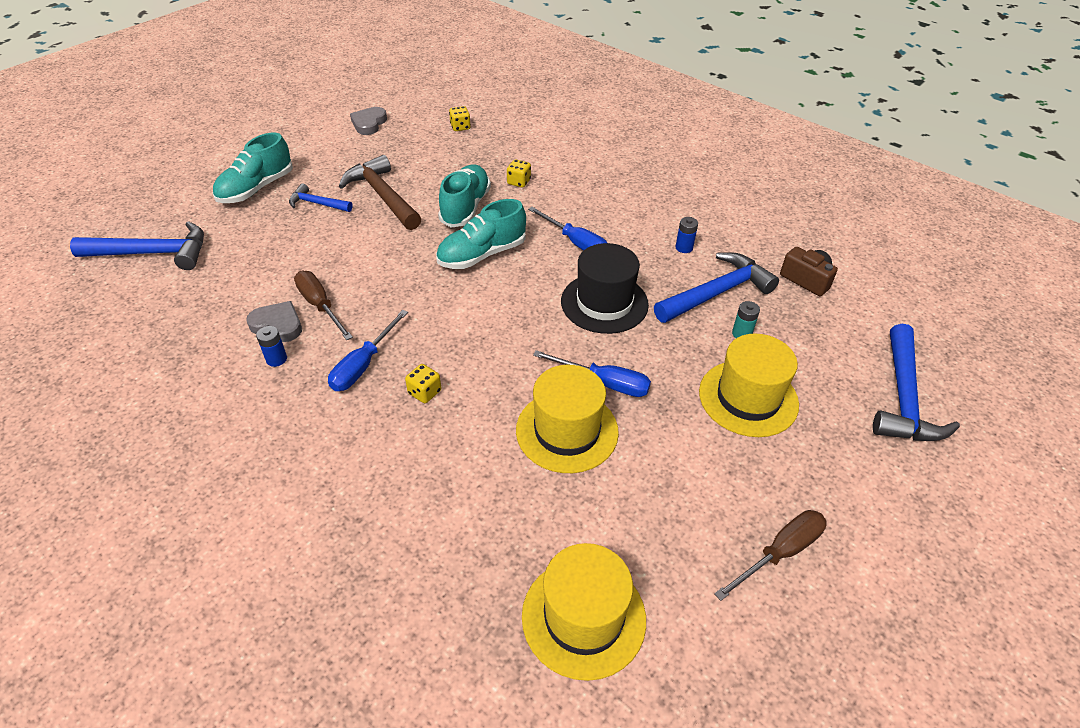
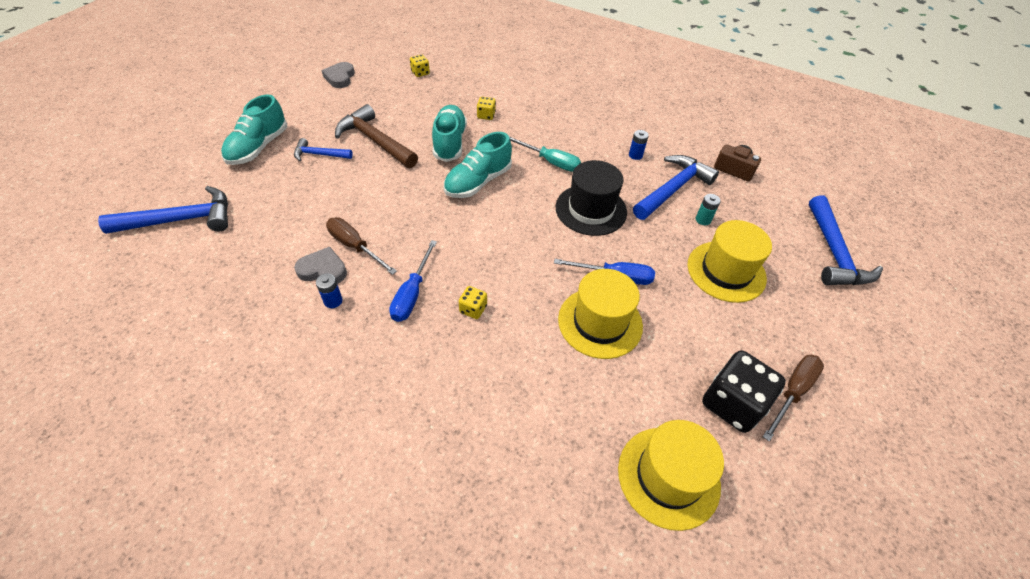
camera: 15 degrees left, 5 degrees up
blue screwdriver [528,207,607,251] -> turquoise screwdriver [509,136,581,172]
none -> black dice [702,350,786,433]

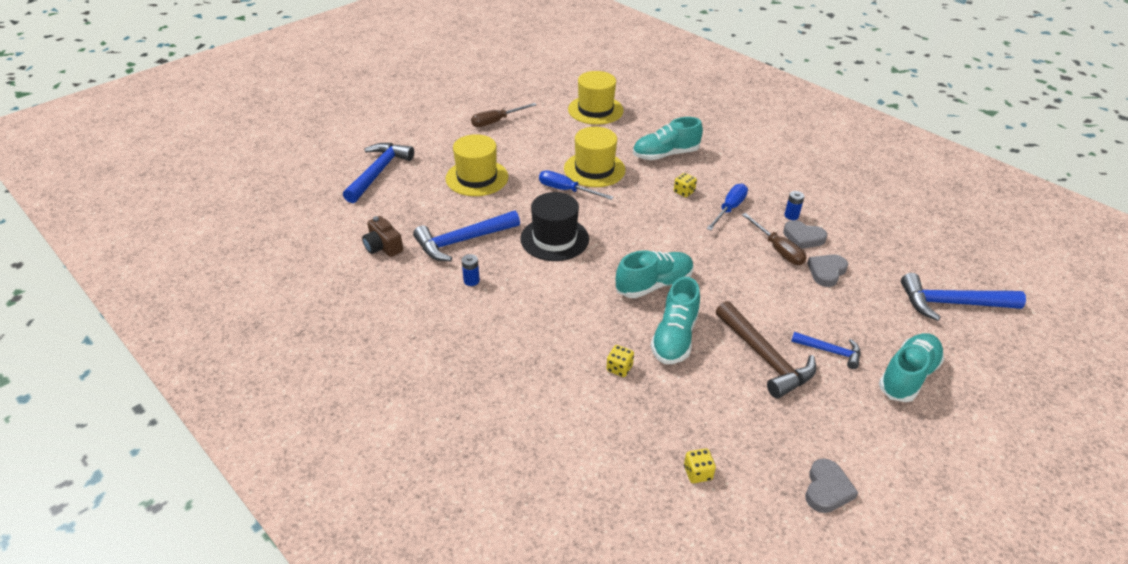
camera: 160 degrees left, 10 degrees down
turquoise screwdriver [509,136,581,172] -> none
turquoise battery [696,194,721,225] -> none
black dice [702,350,786,433] -> none
none -> turquoise shoe [633,117,703,160]
none -> grey heart [807,254,848,287]

